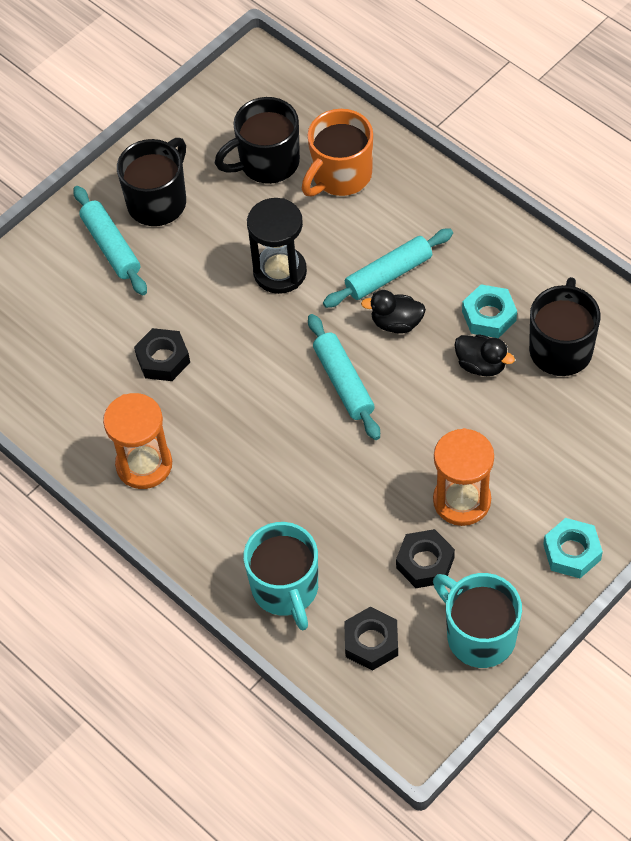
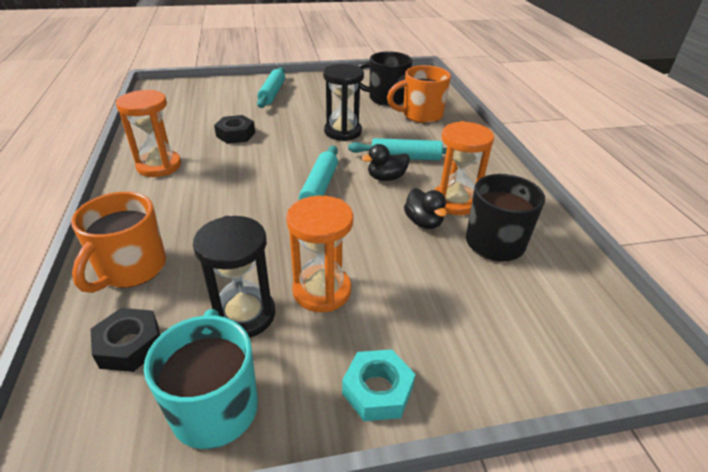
camera: 30 degrees right, 20 degrees down
black mug [117,138,186,226] -> none
turquoise mug [243,522,318,630] -> orange mug [71,192,166,293]
black duck [361,290,426,334] -> black duck turned 60 degrees counterclockwise [362,144,410,181]
black nut [396,529,455,588] -> black hourglass [193,216,275,338]
turquoise nut [462,284,517,338] -> orange hourglass [434,121,494,215]

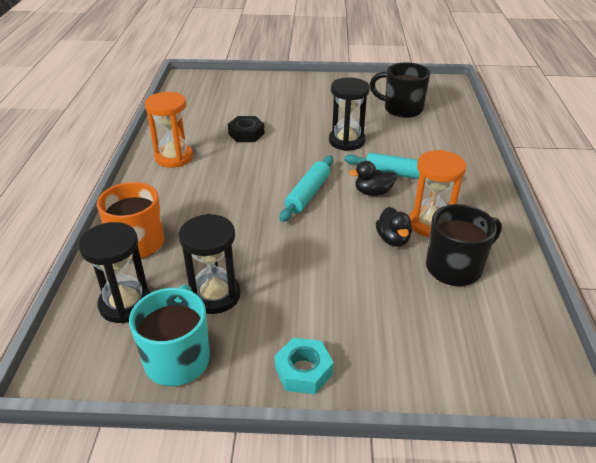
camera: 15 degrees right, 0 degrees up
black nut [91,308,160,372] -> black hourglass [79,222,150,323]
turquoise rolling pin [257,67,285,108] -> none
orange hourglass [286,196,353,312] -> none
orange mug [387,65,451,123] -> none

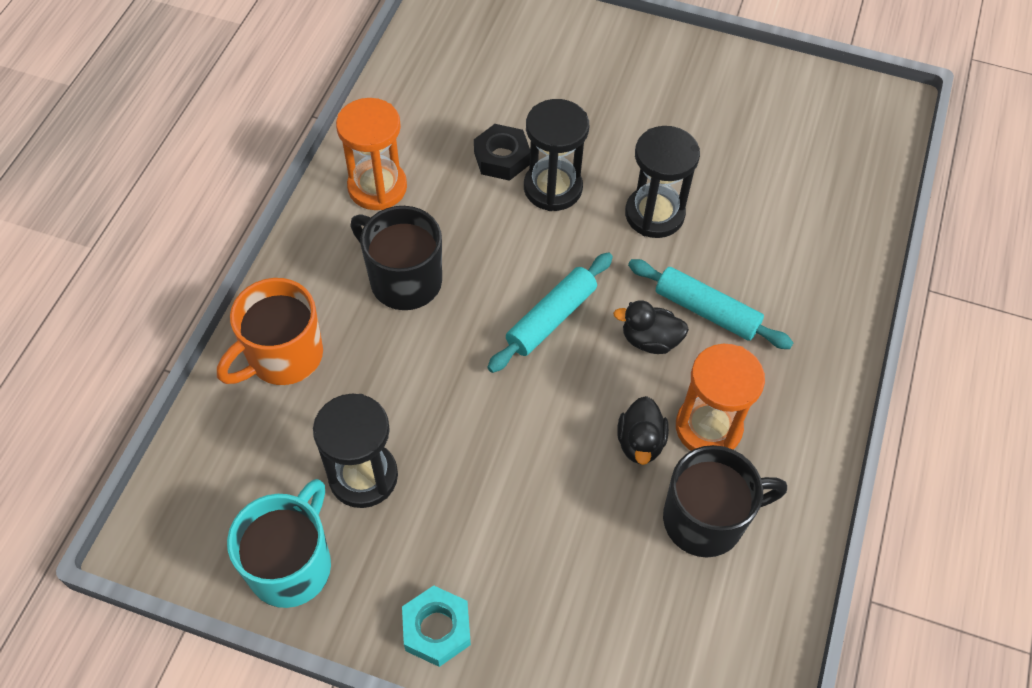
camera: 15 degrees right, 20 degrees up
black hourglass [79,222,150,323] -> black hourglass moved to [524,99,589,211]
black mug [370,62,430,118] -> black mug moved to [350,206,442,310]

